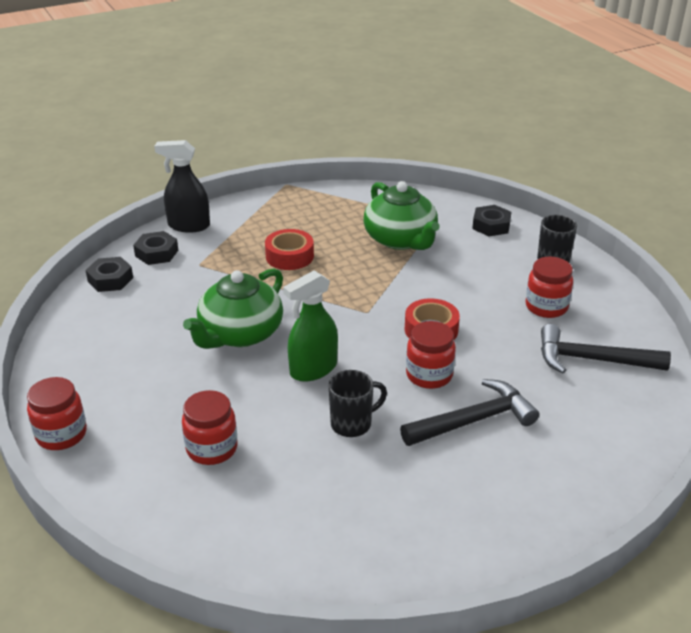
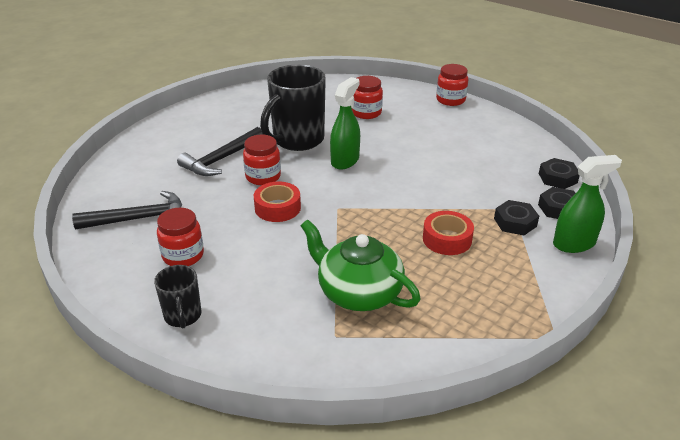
camera: 155 degrees right, 0 degrees up
black spray bottle [154,140,210,233] -> green spray bottle [553,155,622,253]
green teapot [183,268,283,349] -> none
black mug [328,370,387,437] -> black mug [260,65,326,151], size x1.94
black nut [472,205,511,237] -> black nut moved to [494,200,539,235]

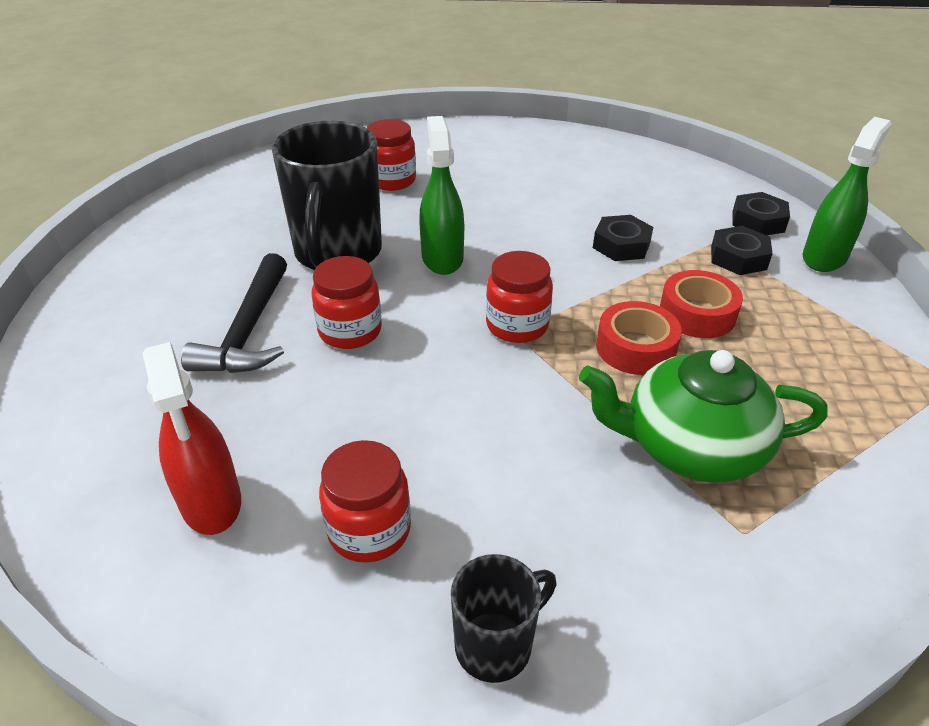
camera: 35 degrees left, 5 degrees up
black hammer [72,191,182,230] -> red spray bottle [143,342,241,535]
black mug [154,265,201,328] -> black mug turned 75 degrees counterclockwise [451,554,557,683]
red tape [254,182,301,222] -> red tape moved to [596,301,682,375]
red jar [436,64,468,106] -> red jar moved to [486,251,553,343]
black nut [539,158,580,189] -> black nut moved to [593,215,653,261]

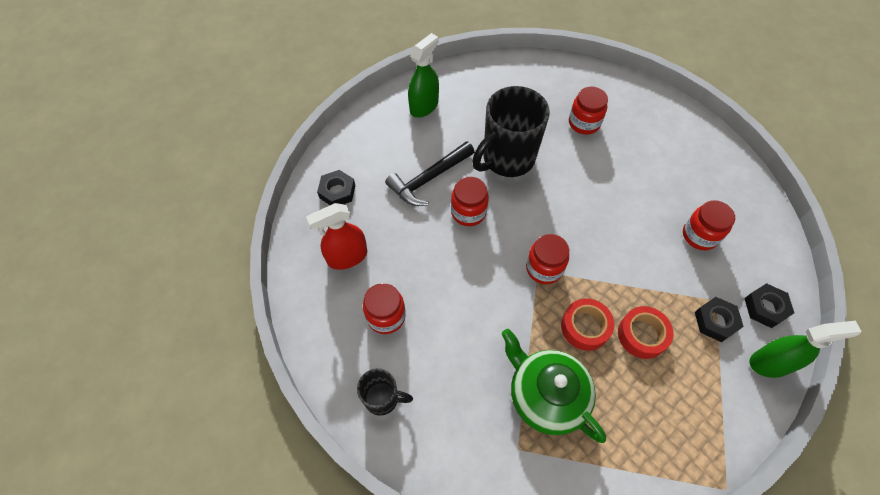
camera: 45 degrees right, 20 degrees up
red spray bottle [143,342,241,535] -> red spray bottle turned 45 degrees clockwise [306,203,367,270]
green spray bottle [419,116,464,275] -> green spray bottle moved to [408,33,439,117]
black nut [593,215,653,261] -> black nut moved to [317,170,355,205]
none -> red jar [683,200,735,250]

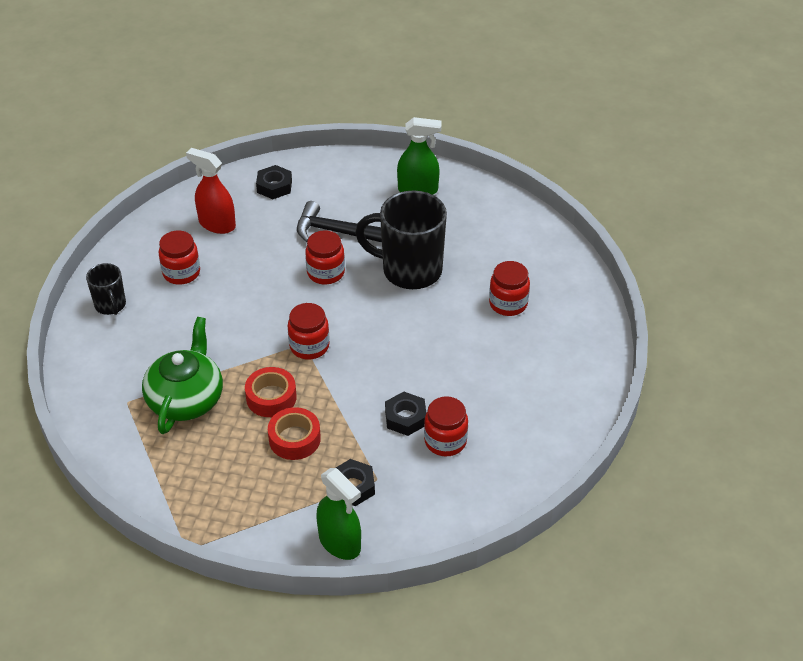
camera: 55 degrees right, 15 degrees down
black nut [744,283,794,328] -> black nut moved to [385,392,426,436]

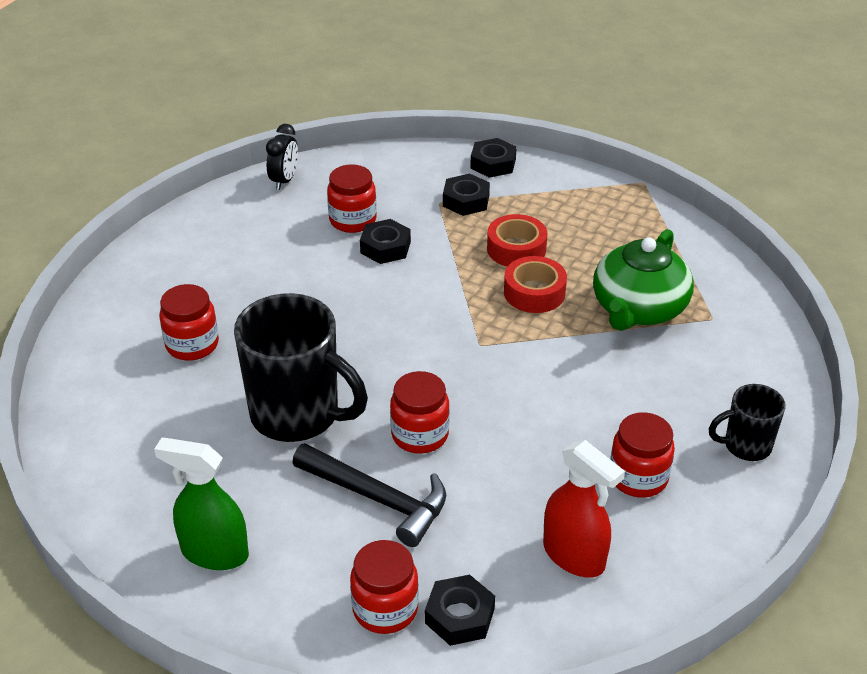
camera: 165 degrees left, 5 degrees down
black mug [86,263,126,315] -> black mug turned 90 degrees counterclockwise [709,384,786,461]
red jar [288,303,329,360] -> red jar moved to [350,540,419,634]
green spray bottle [316,468,361,560] -> black nut [470,138,517,178]
none -> black clock [266,124,298,190]

